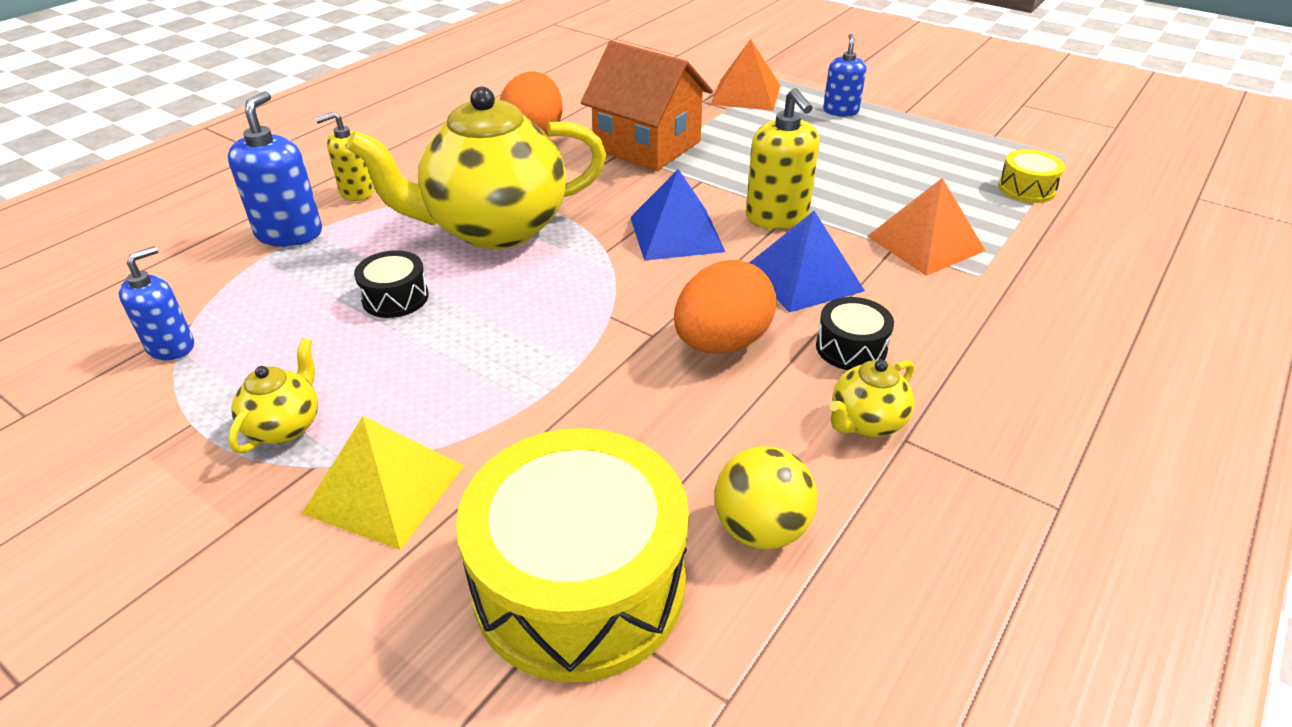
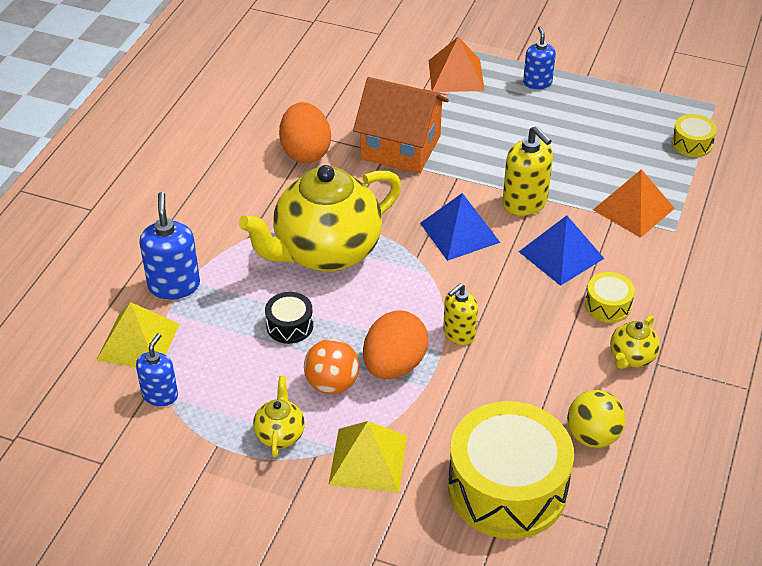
camera: 15 degrees left, 5 degrees up
yellow soap dispenser [315,112,374,201] -> yellow soap dispenser moved to [443,284,478,345]
orange egg [674,260,777,353] -> orange egg moved to [363,311,428,379]
black drum [816,297,894,370] -> yellow drum [585,272,635,323]
none -> yellow pyramid [97,302,180,367]
none -> orange ball [304,339,359,394]

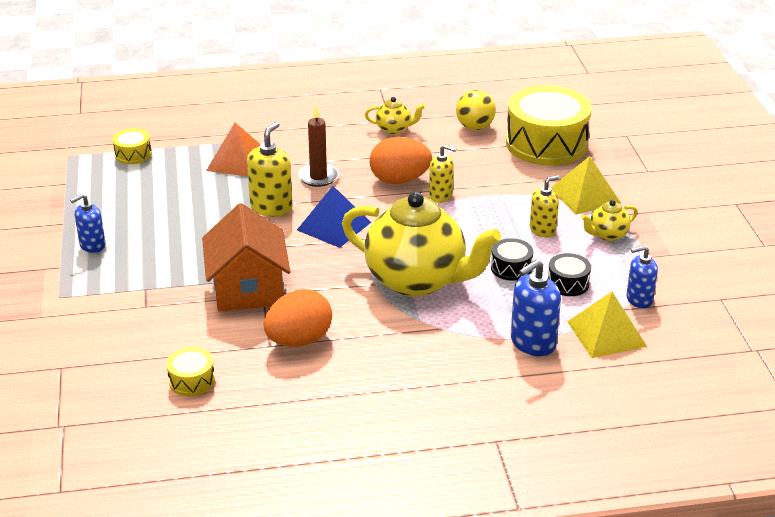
camera: 120 degrees left, 10 degrees down
orange ball [304,339,359,394] -> yellow soap dispenser [530,175,560,237]
orange egg [363,311,428,379] -> orange egg moved to [370,137,432,184]
orange pyramid [429,37,485,92] -> none
blue pyramid [519,215,604,286] -> brown candle [298,106,339,187]
yellow drum [585,272,635,323] -> yellow drum moved to [166,347,215,396]
none -> black drum [548,253,591,296]

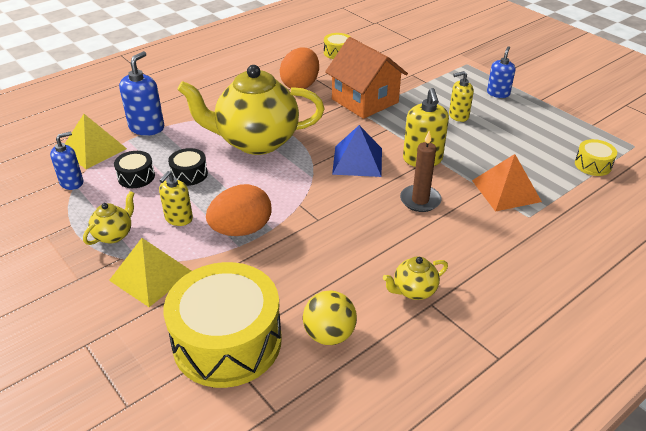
camera: 150 degrees right, 5 degrees up
orange egg [370,137,432,184] -> orange egg moved to [206,184,272,236]
yellow soap dispenser [429,144,457,202] -> yellow soap dispenser moved to [449,71,474,122]

